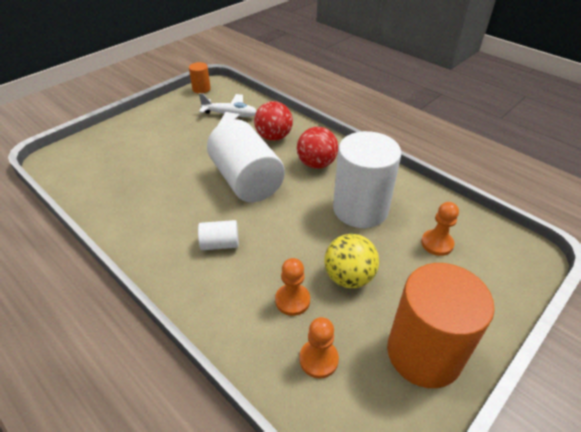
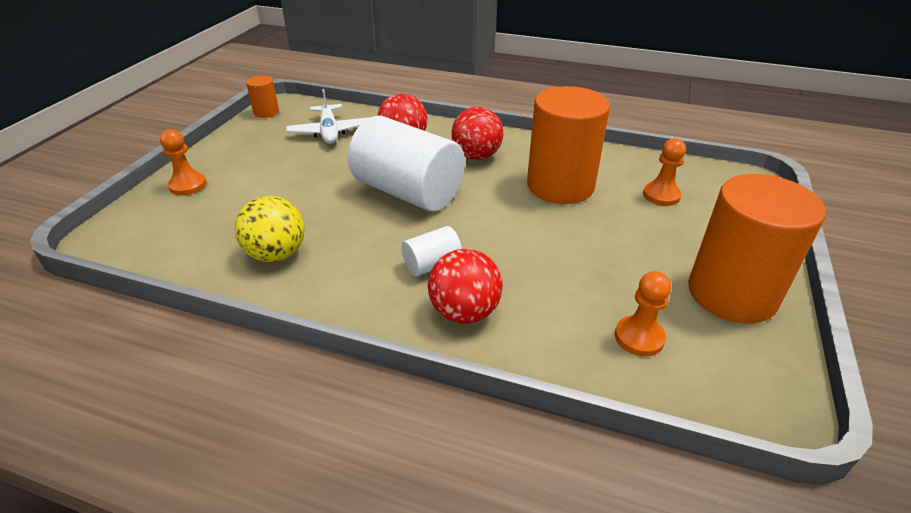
camera: 25 degrees left, 5 degrees down
white plane [199,93,257,126] -> white plane turned 90 degrees clockwise [286,89,368,144]
orange pawn [275,258,310,316] -> orange pawn moved to [160,129,207,195]
yellow ball [324,234,379,288] -> yellow ball moved to [235,196,305,262]
white cylinder [333,131,402,228] -> orange cylinder [527,86,610,204]
none -> red ball [428,249,503,324]

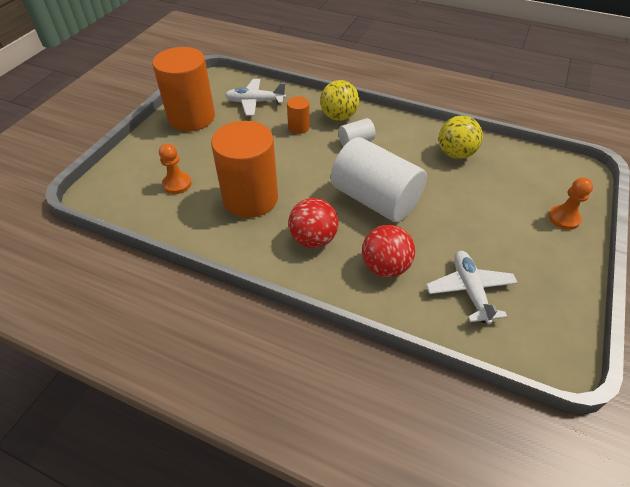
camera: 175 degrees left, 10 degrees up
orange cylinder [246,76,279,118] -> orange cylinder moved to [287,96,310,134]
red ball [428,249,503,324] -> yellow ball [320,80,359,121]
orange pawn [615,271,671,356] -> white plane [225,79,286,116]

